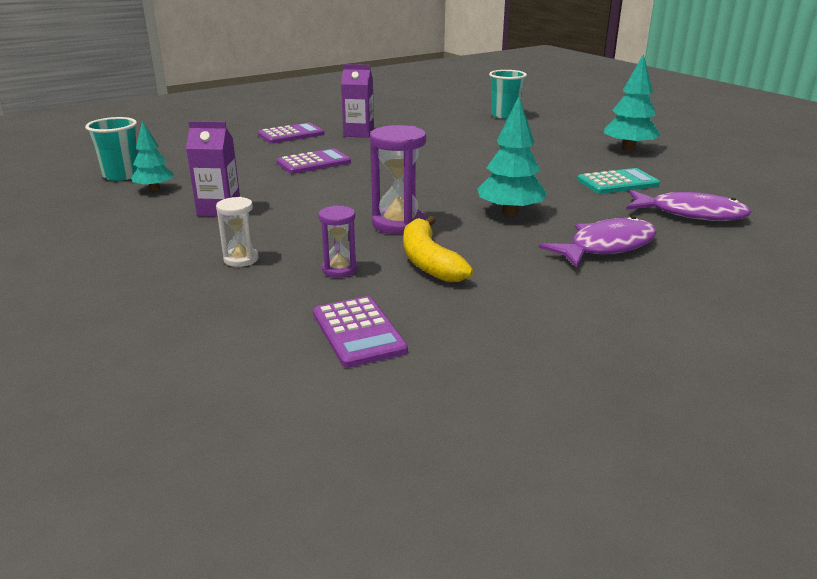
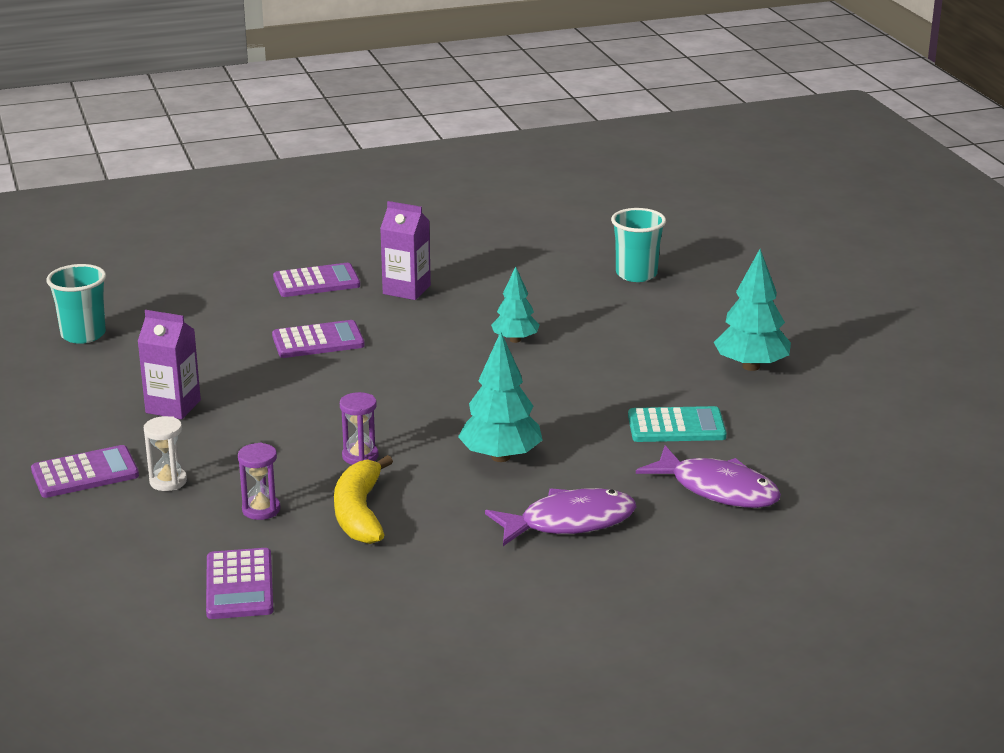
camera: 15 degrees right, 0 degrees up
turquoise tree [131,121,174,191] -> turquoise tree moved to [491,266,539,343]
purple hourglass [370,125,426,234] -> purple hourglass [340,392,378,465], size x0.58
none -> purple calculator [31,445,139,498]

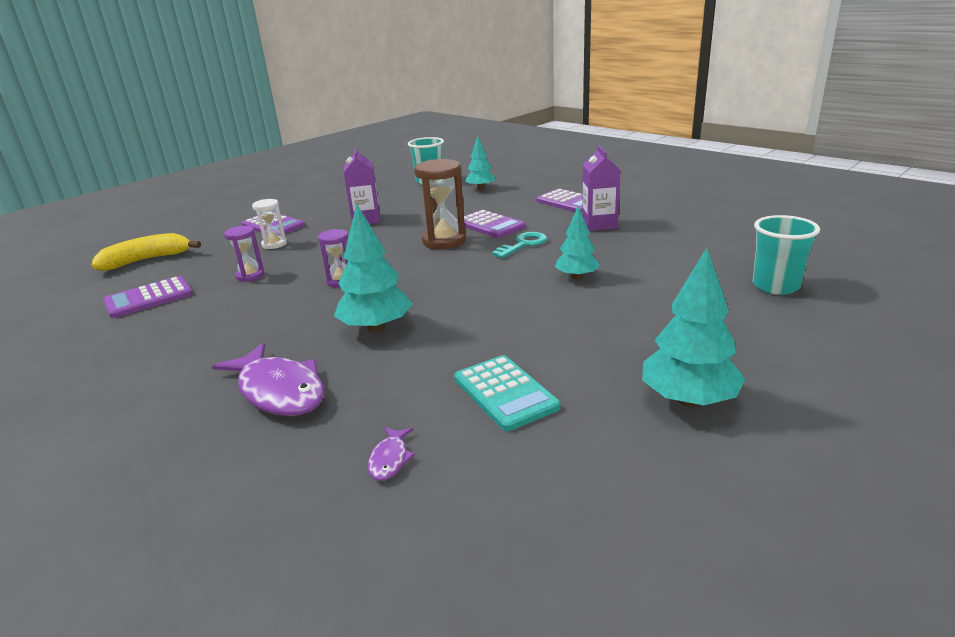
camera: 65 degrees right, 0 degrees up
yellow banana [334,455,393,544] -> yellow banana moved to [91,233,201,271]
purple fish [636,446,781,508] -> purple fish [368,427,415,481], size x0.45
none -> brown hourglass [414,159,466,249]
none -> turquoise tree [465,136,496,190]
none -> turquoise key [492,232,547,258]

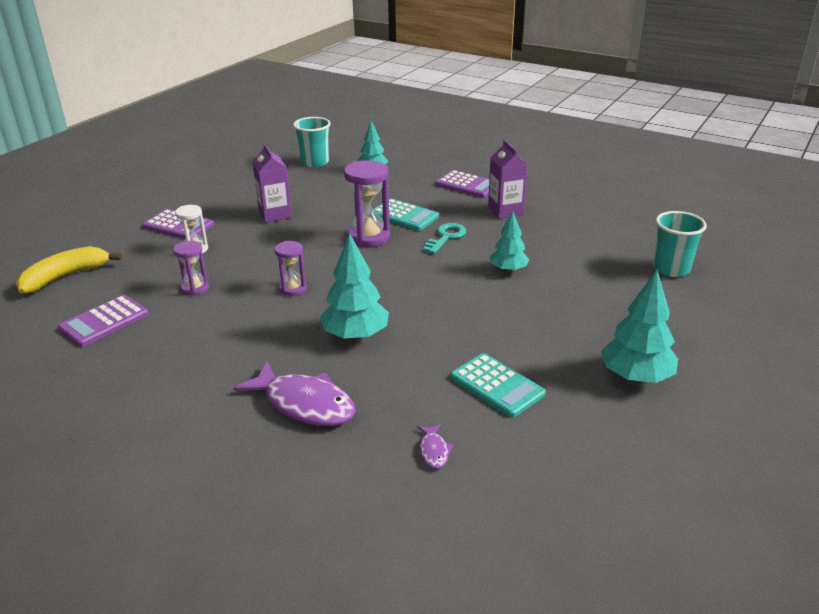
camera: 15 degrees left, 5 degrees up
brown hourglass [414,159,466,249] -> purple hourglass [344,160,390,247]
purple calculator [457,210,526,238] -> turquoise calculator [374,199,439,231]

